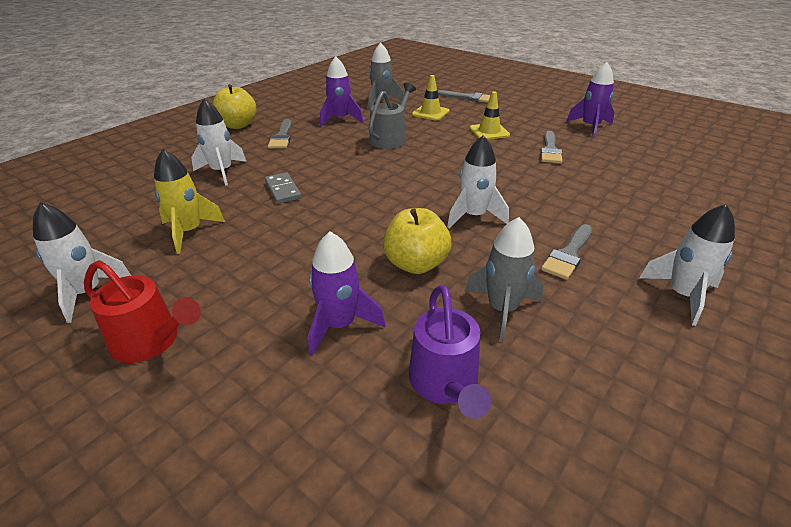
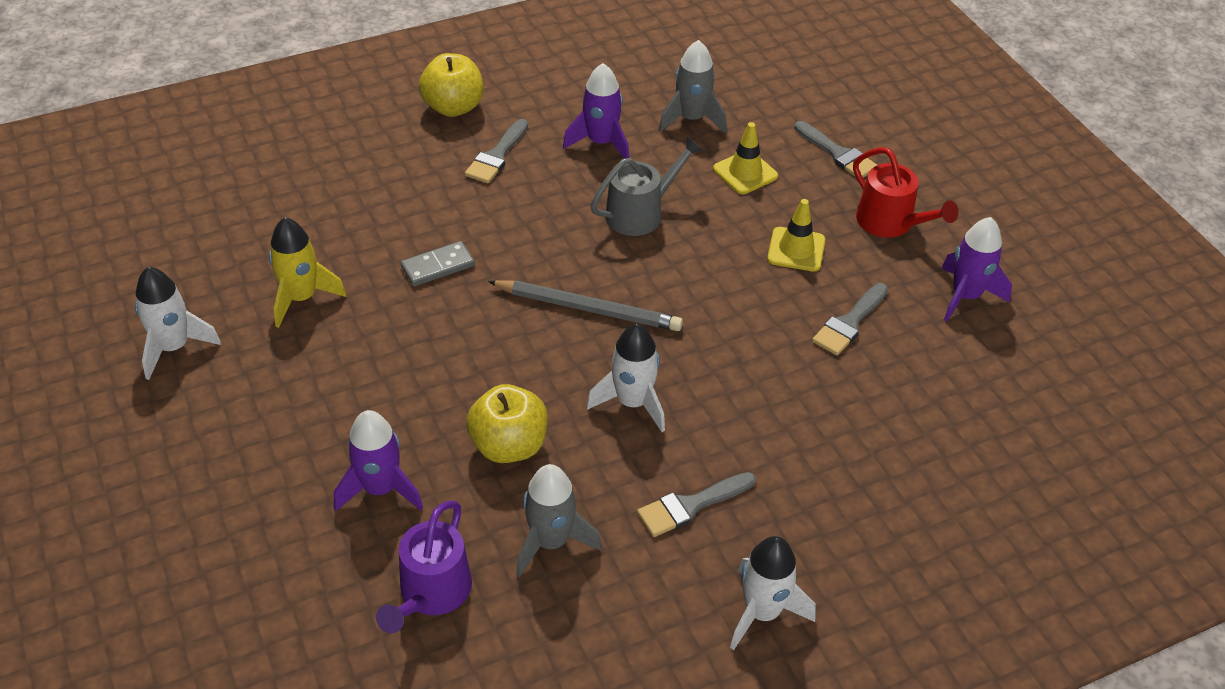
camera: 25 degrees right, 10 degrees up
red watering can [84,261,201,363] -> red watering can moved to [853,147,959,238]
white rocket [191,99,247,186] -> none
grey domino [265,172,301,204] -> grey domino turned 60 degrees clockwise [401,241,475,286]
none -> grey pencil [488,280,683,331]

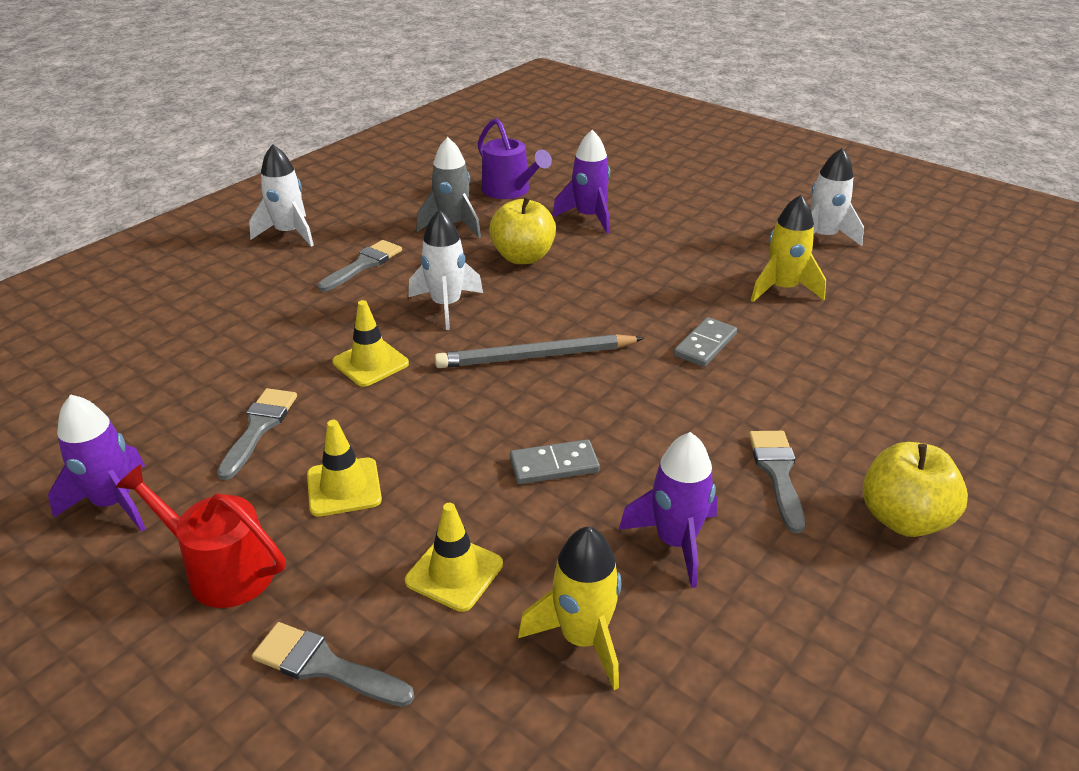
camera: 155 degrees right, 10 degrees down
purple watering can [376,501,472,633] -> purple watering can turned 150 degrees clockwise [478,118,552,199]
grey watering can [590,136,703,236] -> grey domino [510,439,600,484]
grey rocket [659,40,727,133] -> yellow rocket [518,526,621,690]
none -> yellow traffic cone [333,300,409,387]

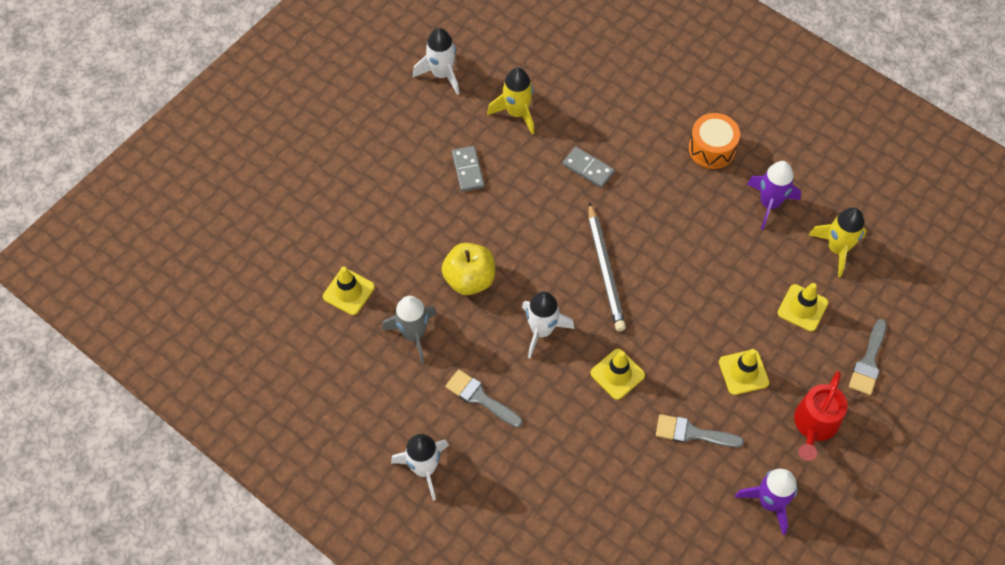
camera: 90 degrees left, 25 degrees up
purple watering can [478,118,552,199] -> yellow traffic cone [323,266,375,315]
grey domino [510,439,600,484] -> grey domino moved to [452,146,484,192]
purple rocket [552,130,610,233] -> none
grey brush [749,431,805,533] -> orange drum [689,113,740,169]
yellow apple [863,442,968,537] -> none

